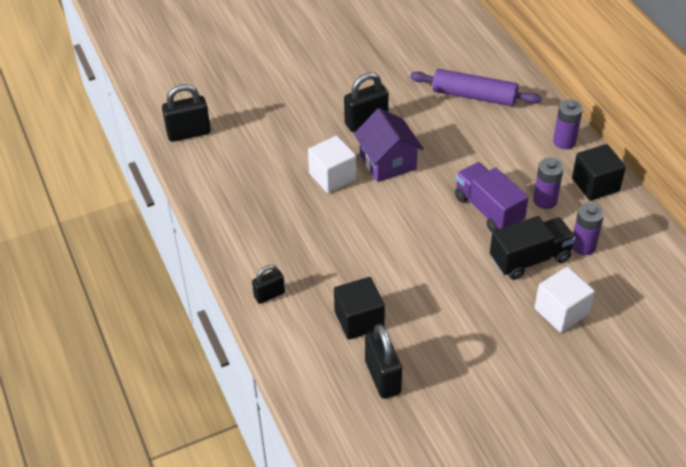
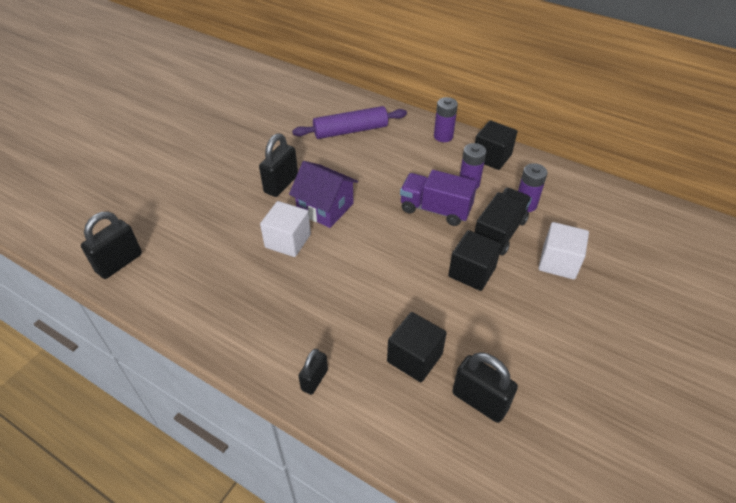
camera: 35 degrees left, 0 degrees up
none -> black cube [448,230,502,291]

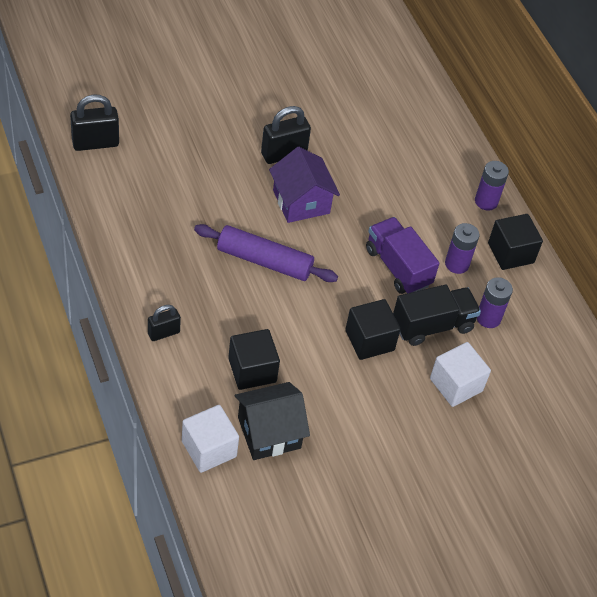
camera: 30 degrees right, 5 degrees up
white cube [260,201,311,257] -> white cube moved to [182,405,239,473]
purple rolling pin [292,106,407,139] -> purple rolling pin moved to [194,224,338,282]
black padlock [452,352,518,423] -> black house [235,382,310,460]

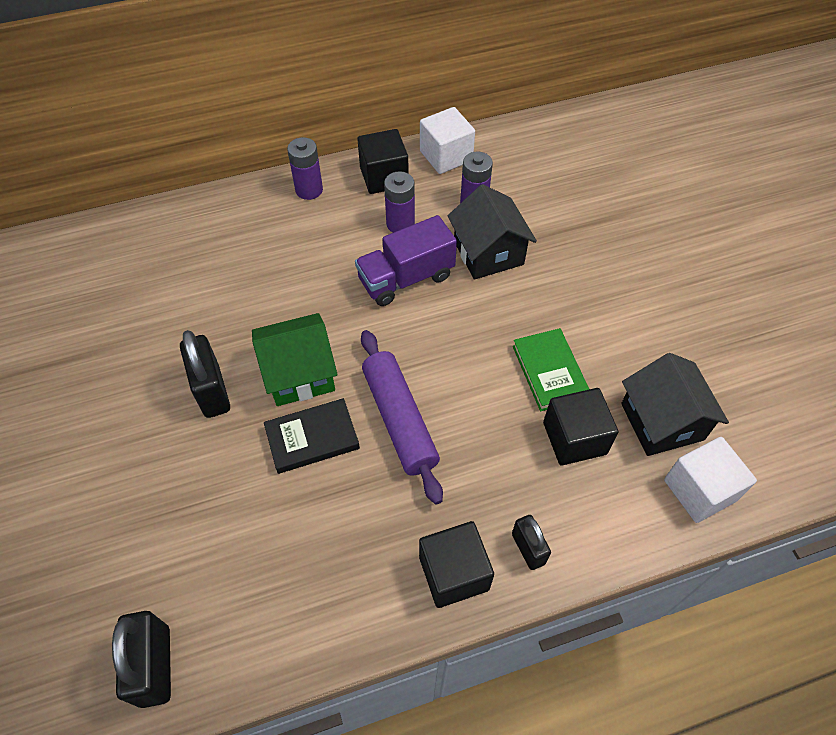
camera: 80 degrees left, 5 degrees up
purple rolling pin [194,224,338,282] -> purple rolling pin turned 45 degrees counterclockwise [361,330,443,504]
purple house [269,147,340,223] -> green house [252,313,338,406]
black cube [345,299,401,360] -> black cube moved to [419,521,494,608]
black truck [393,285,481,346] -> black house [448,184,537,280]
white cube [430,342,491,407] -> white cube moved to [420,107,475,174]
none -> black book [264,398,360,474]
none -> green book [513,328,589,412]

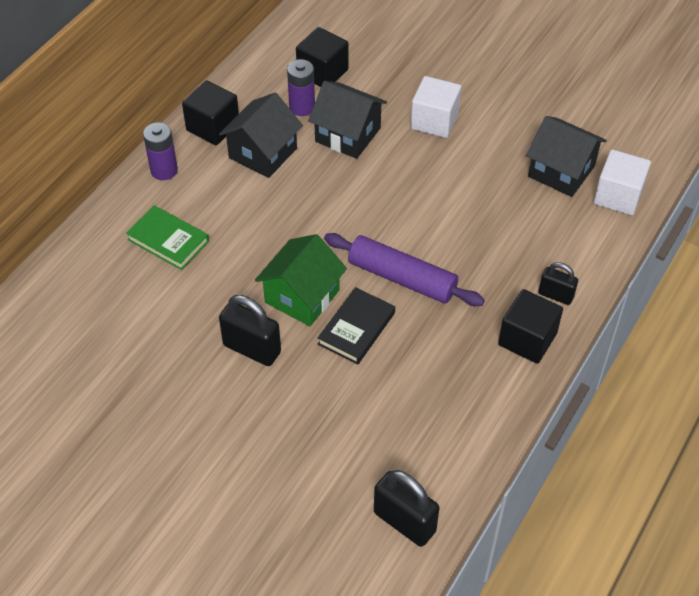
camera: 40 degrees left, 5 degrees down
purple truck [355,215,457,306] -> none
purple battery [384,171,415,233] -> black house [219,93,303,178]
white cube [420,107,475,174] -> white cube moved to [411,76,461,138]
green book [513,328,589,412] -> green book moved to [126,205,209,270]
black cube [543,388,619,466] -> black cube moved to [296,27,348,87]

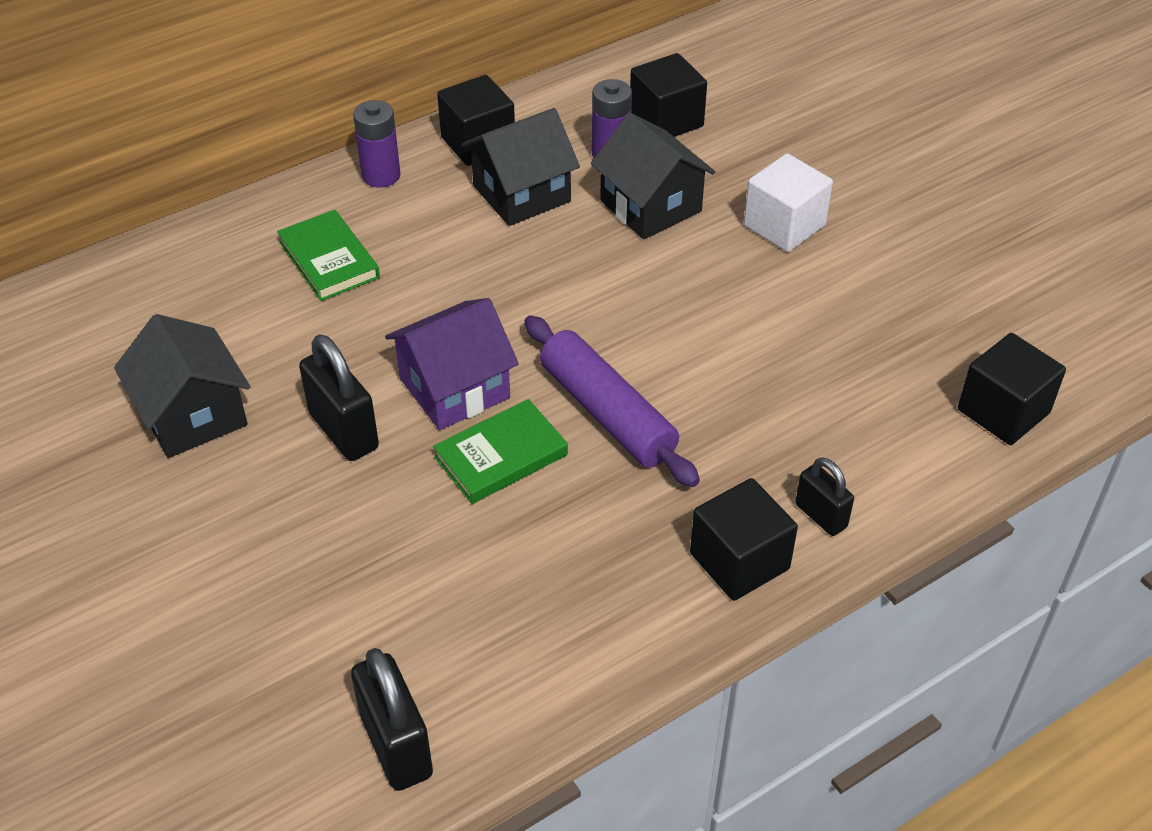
camera: 25 degrees right, 5 degrees down
green house [255,234,347,326] -> purple house [385,298,519,430]
black book [317,287,395,364] -> green book [433,399,568,504]
black house [526,116,607,197] -> black house moved to [114,314,250,458]
white cube [594,149,651,215] -> black cube [958,333,1066,445]

